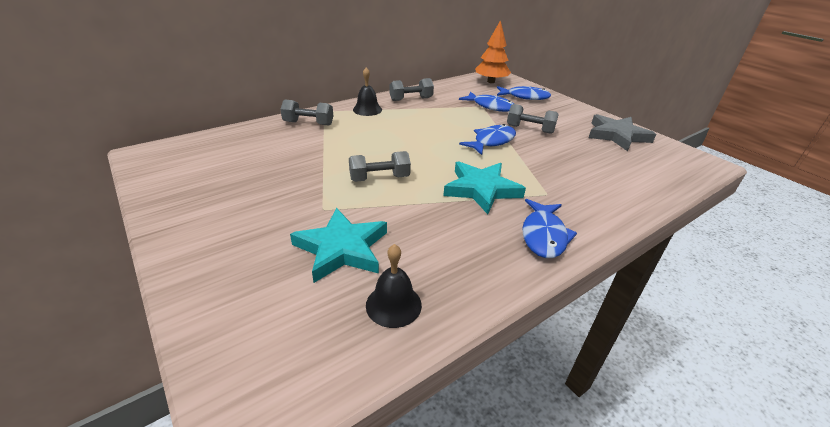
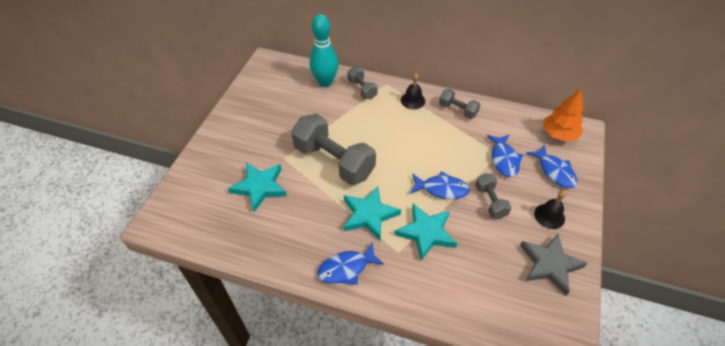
camera: 55 degrees right, 15 degrees up
grey dumbbell [349,151,411,182] -> grey dumbbell [291,114,376,185], size x2.00
black bell [366,244,422,328] -> black bell moved to [534,191,566,229]
none -> turquoise bowling pin [310,14,339,87]
none -> turquoise star [394,204,457,261]

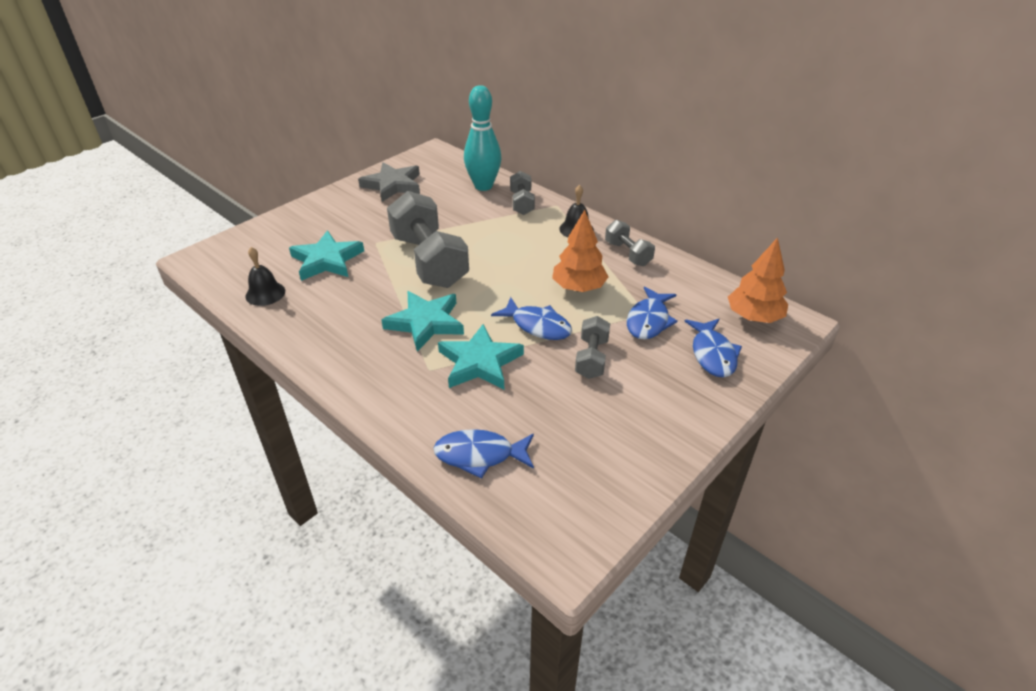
camera: 25 degrees right, 10 degrees down
blue fish [318,242,384,284] -> blue fish moved to [433,429,534,479]
grey star [520,234,587,296] -> grey star moved to [358,162,420,202]
black bell [534,191,566,229] -> black bell moved to [245,247,285,306]
none -> orange tree [552,210,608,292]

